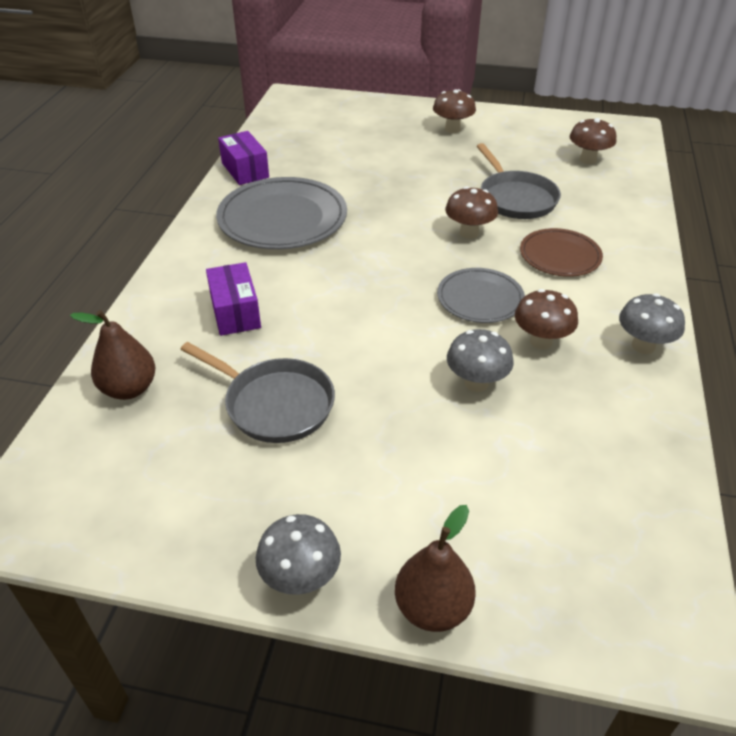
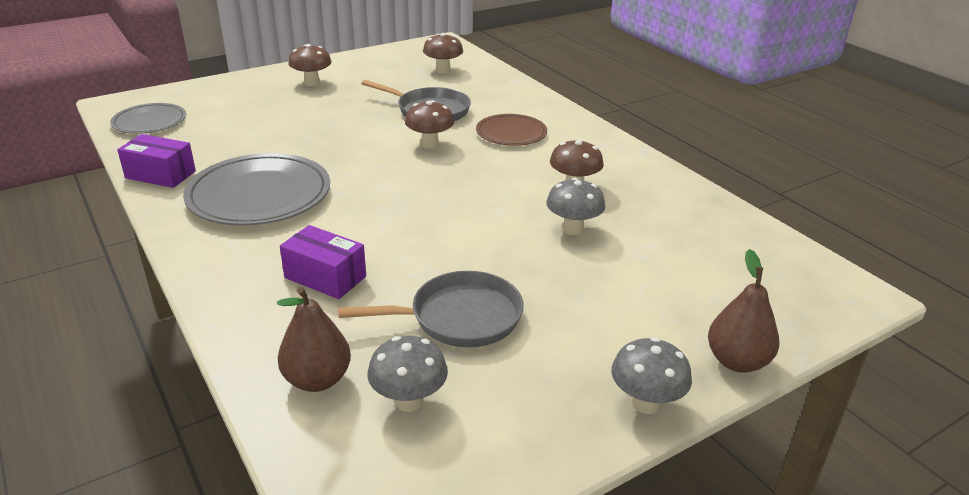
camera: 45 degrees left, 10 degrees down
grey plate [437,268,525,323] -> grey plate moved to [110,103,186,134]
grey mushroom [619,293,685,354] -> grey mushroom moved to [367,336,448,412]

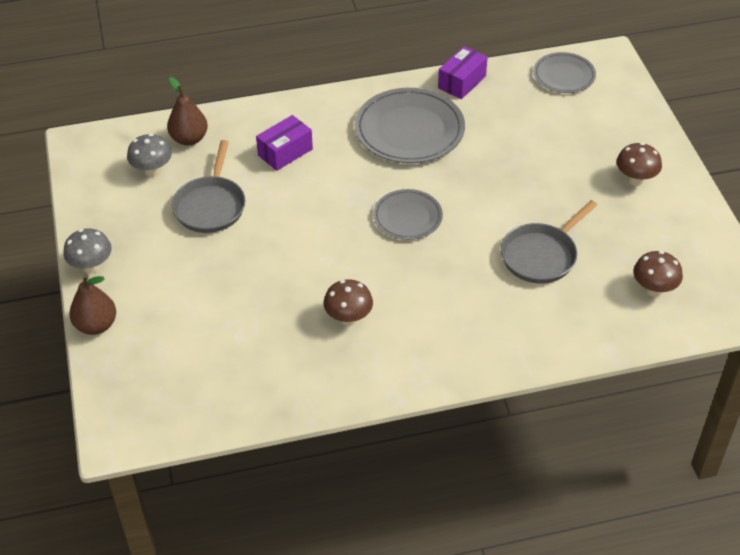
camera: 110 degrees right, 15 degrees up
brown mushroom [405,100,454,149] -> none
brown plate [476,114,547,146] -> none
grey mushroom [546,178,605,235] -> none
none -> grey plate [373,189,443,240]

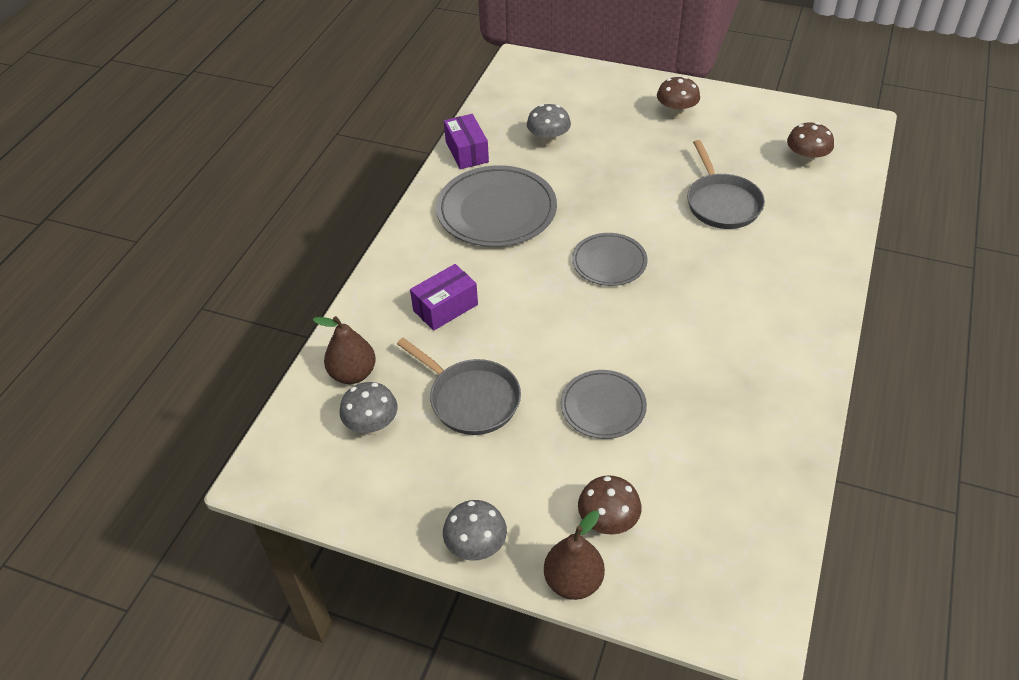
camera: 55 degrees left, 0 degrees up
purple box [256,115,313,171] -> purple box turned 60 degrees clockwise [410,264,478,331]
brown mushroom [324,279,373,326] -> brown mushroom moved to [578,475,641,534]
grey plate [533,52,596,93] -> grey plate moved to [561,370,647,439]
none -> grey mushroom [527,104,571,147]

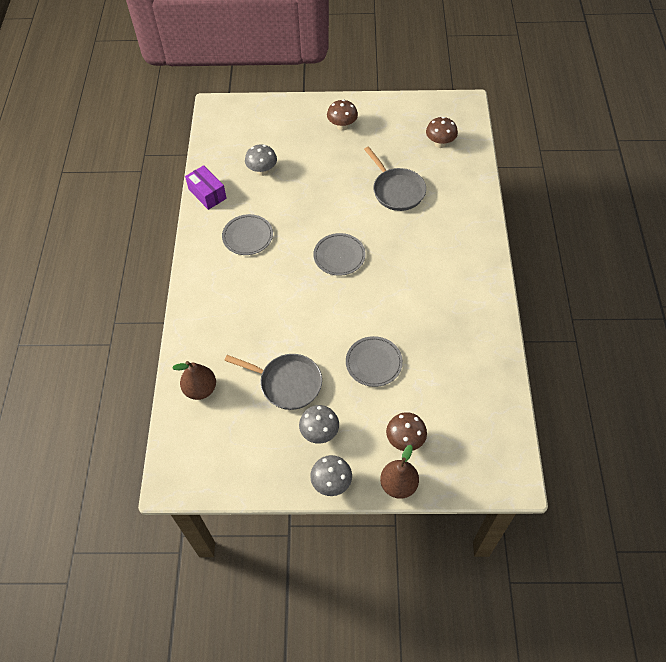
camera: 20 degrees left, 10 degrees up
grey mushroom [340,382,398,435] -> grey mushroom moved to [299,405,339,444]
purple box [410,264,478,331] -> none
grey plate [436,165,557,247] -> grey plate [222,214,273,255], size x0.59

